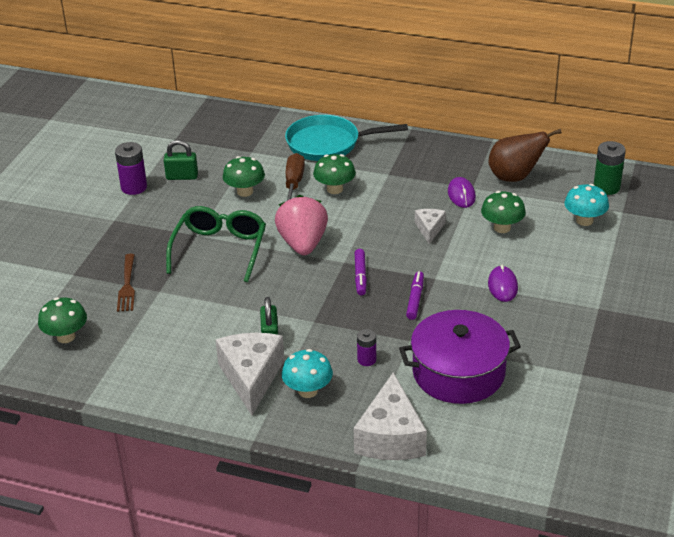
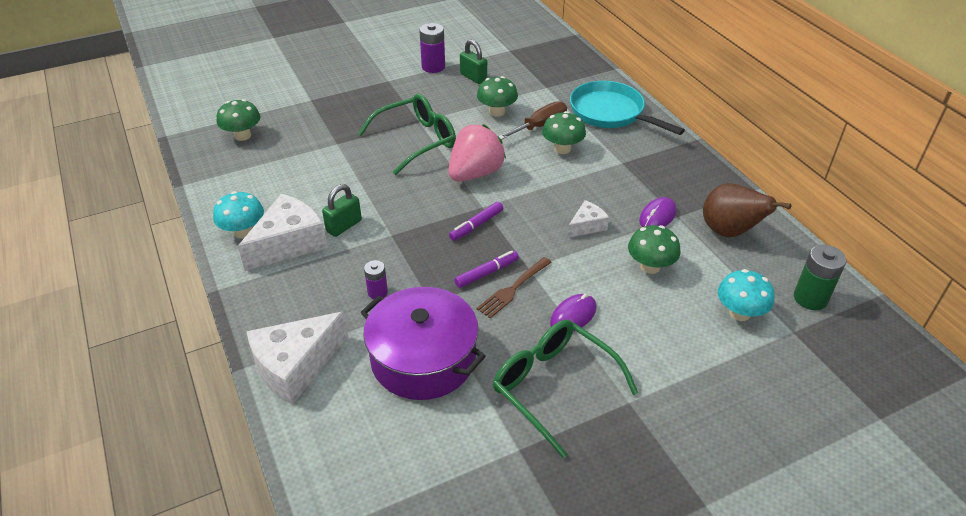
camera: 45 degrees right, 5 degrees up
brown fork [117,254,135,312] -> brown fork moved to [477,257,552,318]
turquoise mushroom [282,349,333,398] -> turquoise mushroom moved to [213,191,264,239]
none -> green glasses [493,320,638,458]

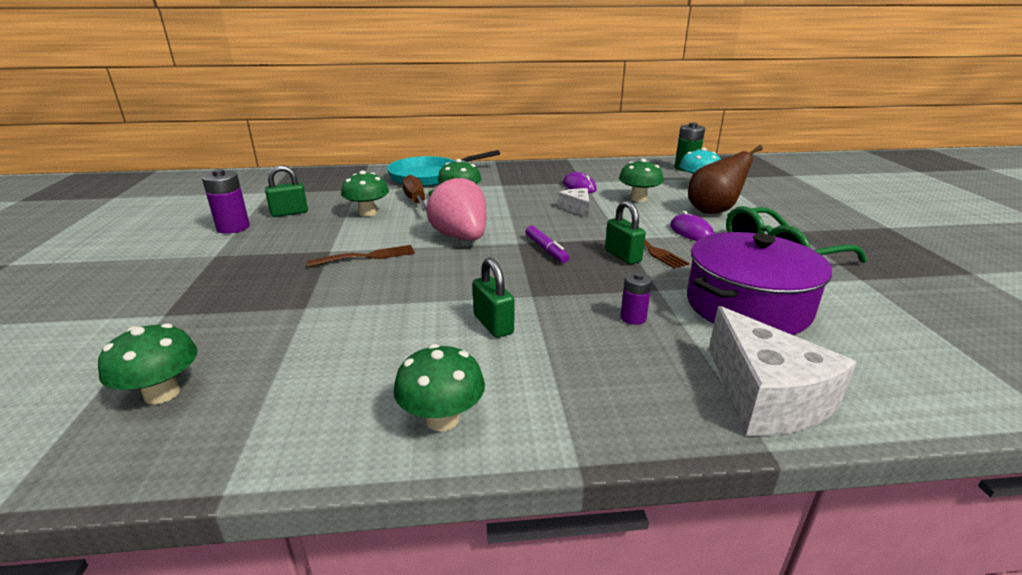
camera: 70 degrees left, 15 degrees down
turquoise mushroom [213,191,264,239] -> green mushroom [394,344,485,431]
white cheese [238,194,328,271] -> none
green glasses [358,94,456,175] -> brown fork [306,245,415,267]
purple marker [454,251,519,288] -> green padlock [605,200,646,264]
brown pear [703,183,792,237] -> brown pear moved to [688,145,763,214]

